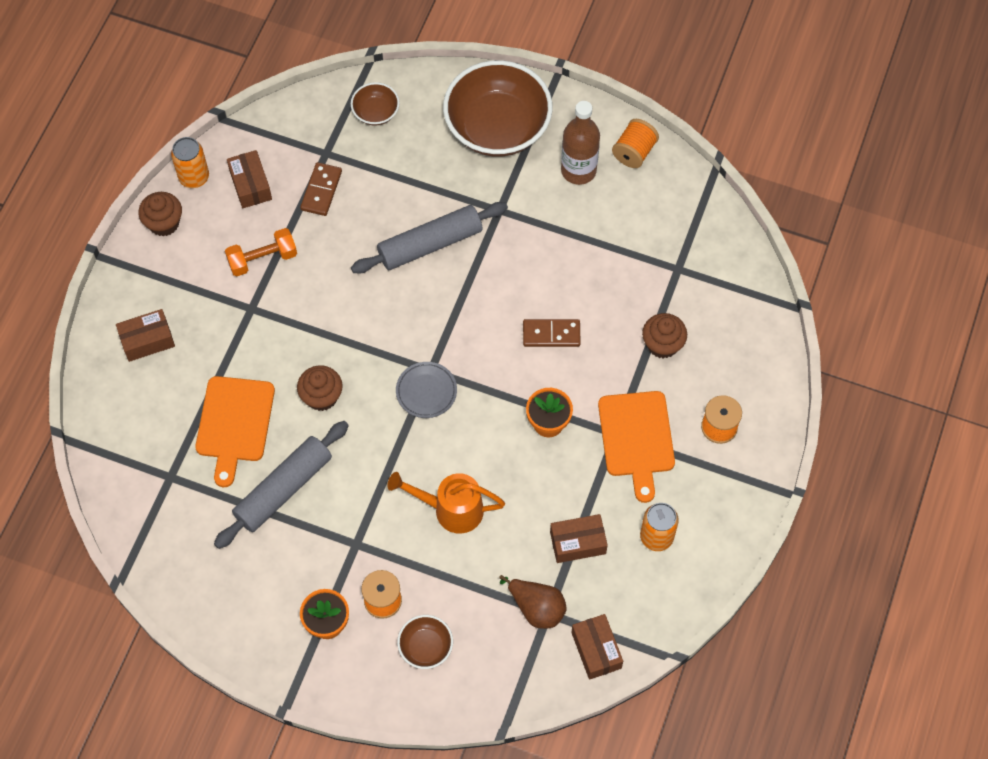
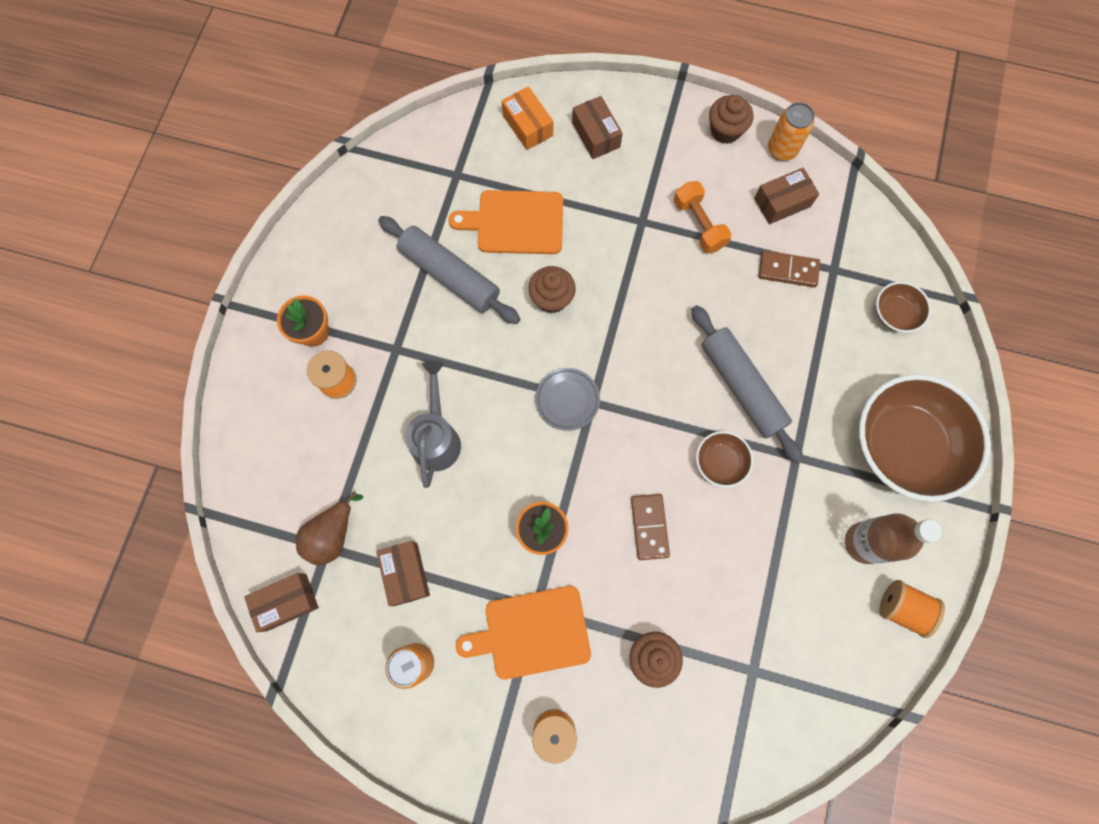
camera: 85 degrees right, 10 degrees up
orange watering can [387,472,505,534] -> grey watering can [405,360,461,488]
brown bowl [397,615,453,669] -> brown bowl moved to [696,431,753,488]
none -> orange box [502,86,553,150]

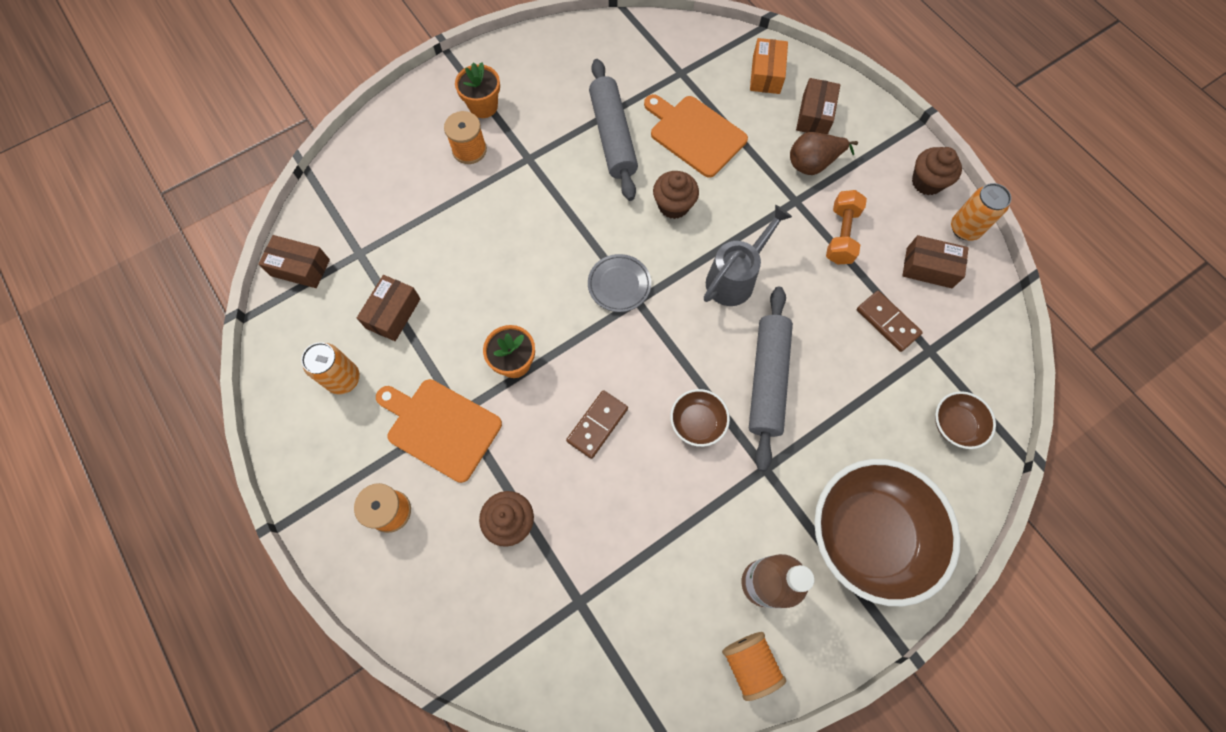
camera: 40 degrees right, 5 degrees down
brown pear [296,492,363,566] -> brown pear moved to [790,132,858,175]
grey watering can [405,360,461,488] -> grey watering can moved to [704,205,792,306]

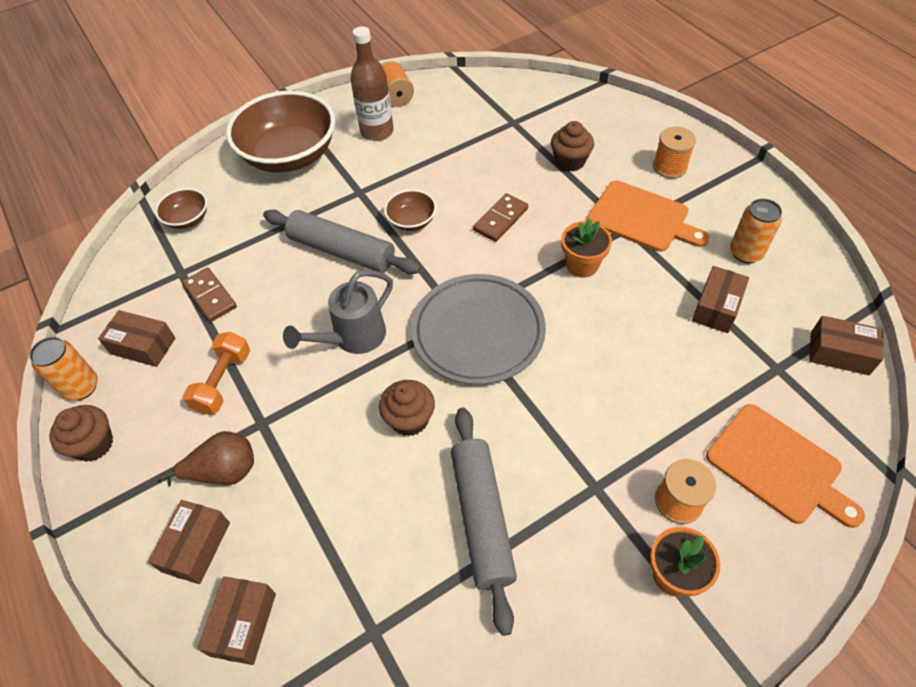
camera: 175 degrees left, 15 degrees down
grey plate [588,254,651,312] -> grey plate [411,274,546,385], size x1.94
orange cutting board [644,94,748,178] -> orange cutting board moved to [706,404,865,528]
grey rolling pin [749,287,793,471] -> grey rolling pin turned 75 degrees counterclockwise [263,210,421,274]
orange box [750,38,788,94] -> brown box [197,576,276,665]

